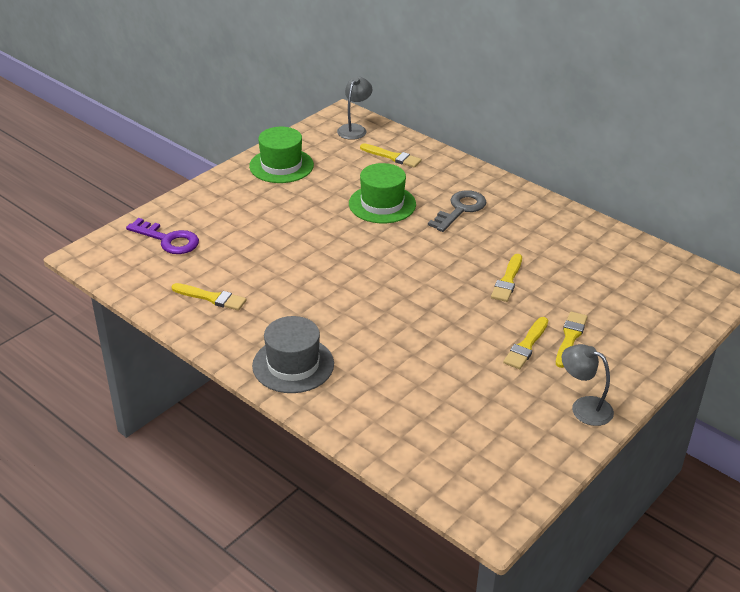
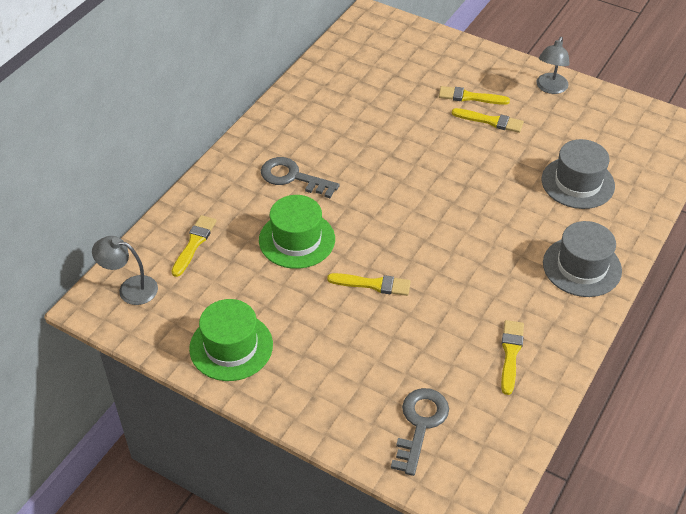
camera: 100 degrees left, 10 degrees up
purple key [126,218,199,254] -> grey key [391,388,449,476]
yellow brush [491,254,522,302] -> yellow brush moved to [327,273,411,296]
none -> grey hat [542,139,615,209]

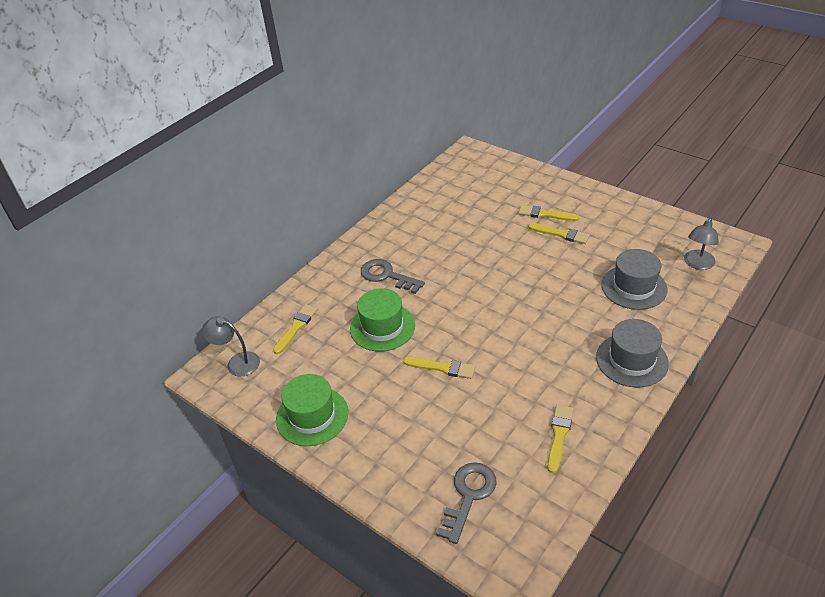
camera: 10 degrees right, 5 degrees down
grey lamp [536,37,570,94] -> grey lamp moved to [684,217,719,270]

